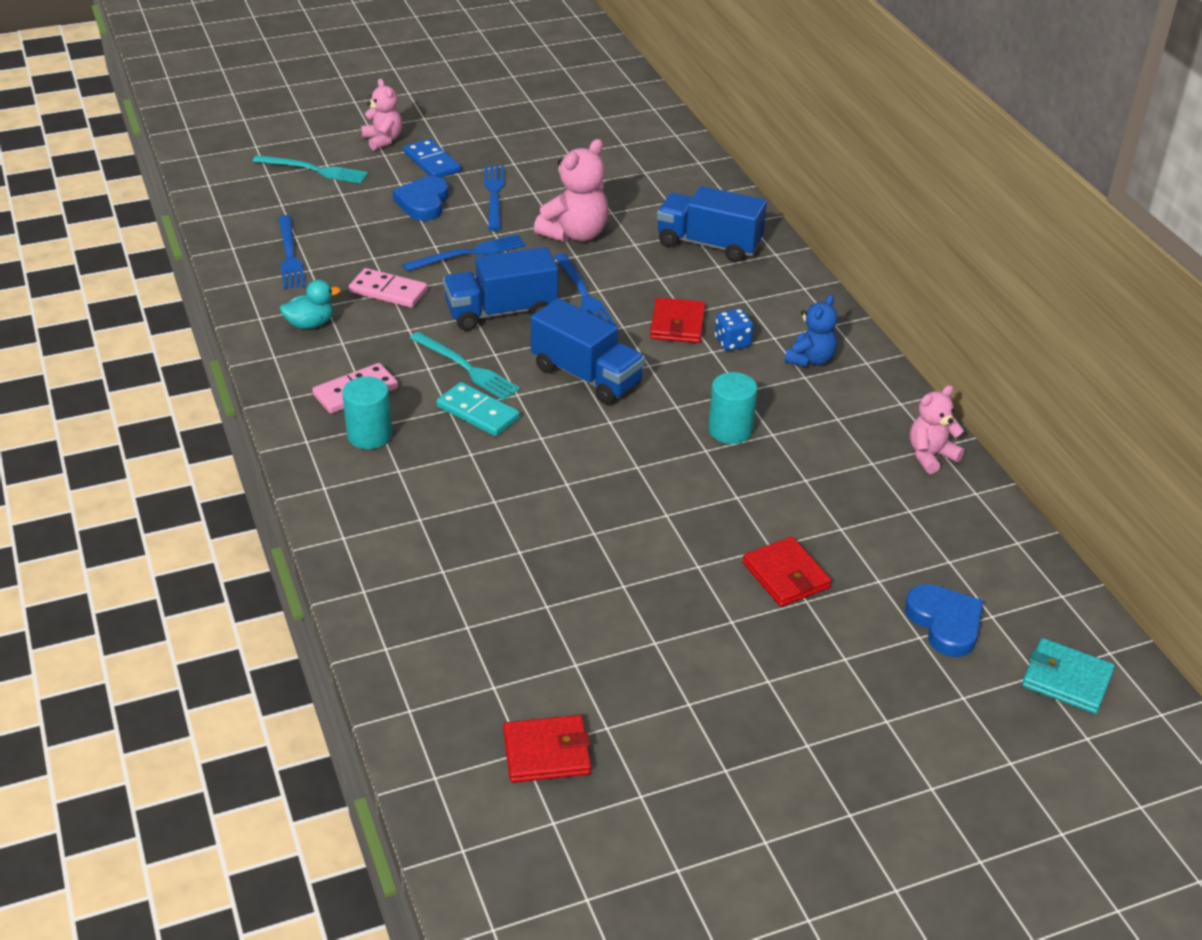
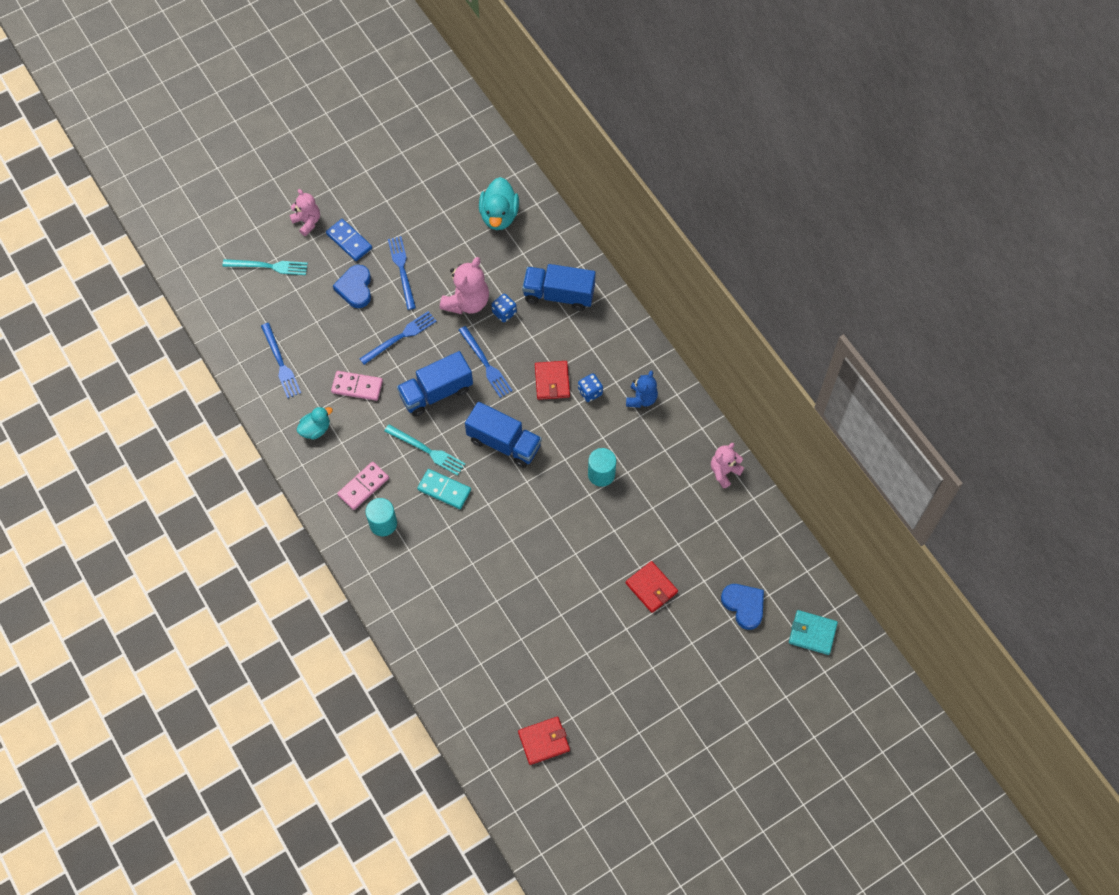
camera: 10 degrees left, 25 degrees up
none -> turquoise duck [479,177,519,230]
none -> blue dice [491,294,517,322]

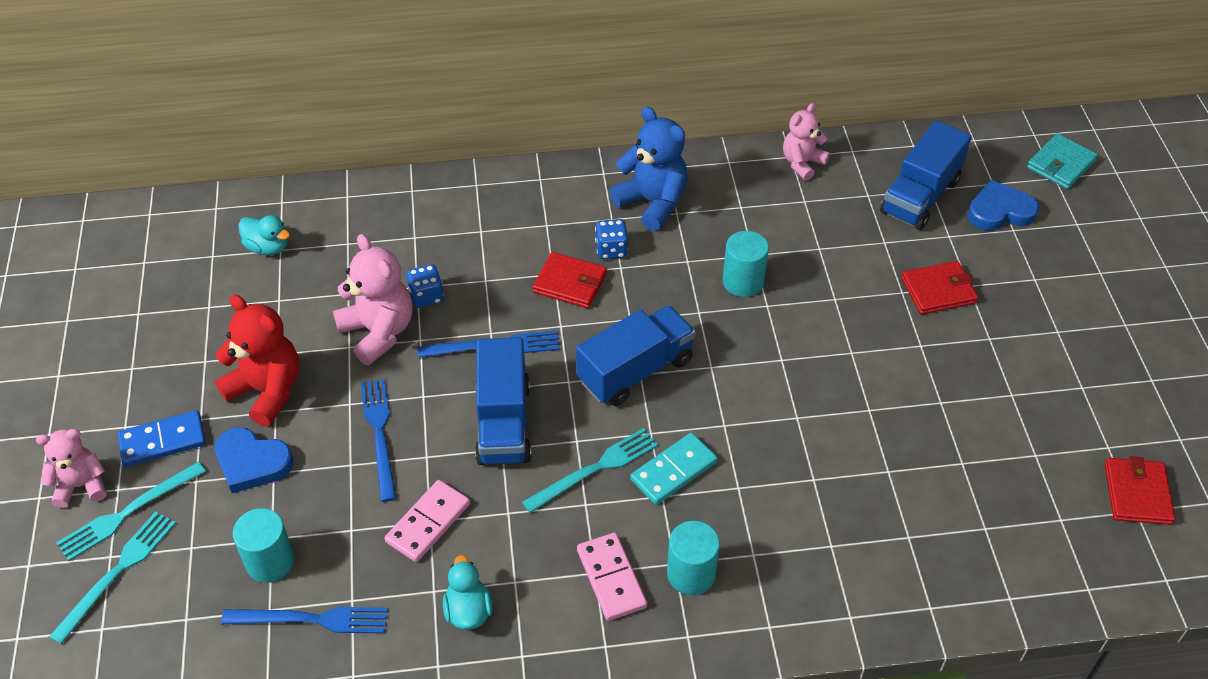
camera: 65 degrees left, 15 degrees down
blue fork [388,236,416,310] -> red teddy bear [215,294,299,427]
turquoise duck [479,177,519,230] -> turquoise duck [238,215,290,255], size x0.62
blue truck [522,264,596,311] -> blue truck moved to [880,121,971,230]
blue teddy bear [626,370,658,408] -> blue teddy bear [610,107,688,231], size x1.56
pink teddy bear [711,443,744,489] -> pink teddy bear turned 60 degrees clockwise [783,103,830,180]
none -> turquoise fork [56,462,206,561]
none -> turquoise cylinder [233,508,294,582]

